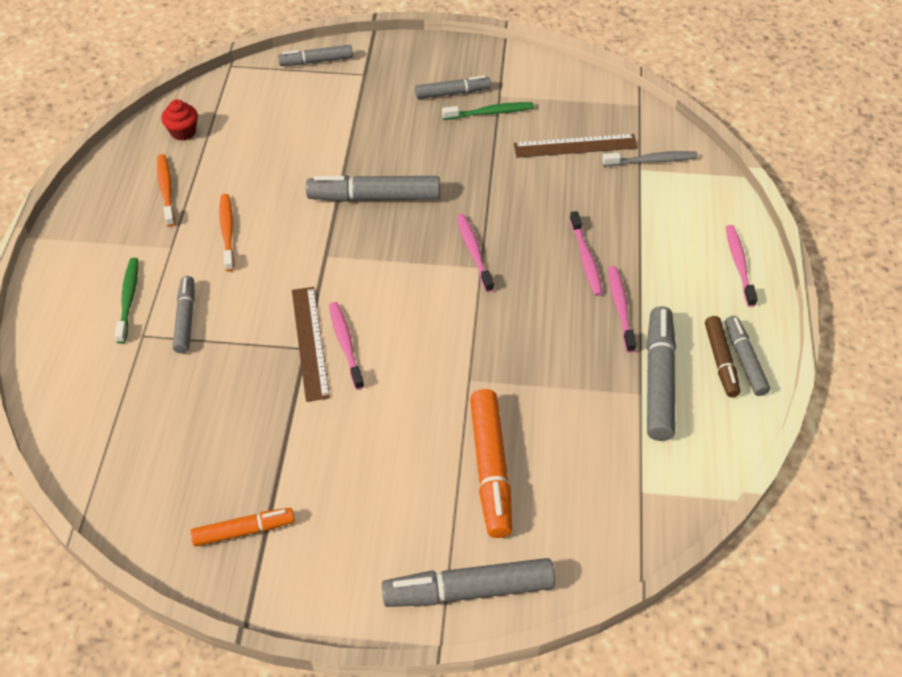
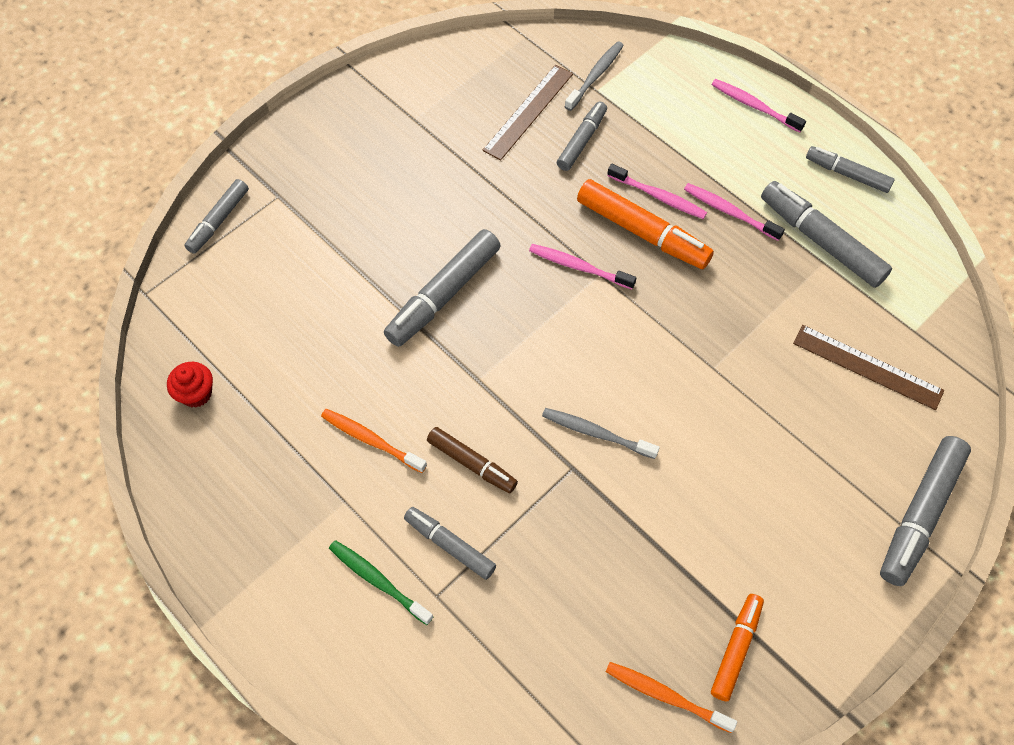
camera: 50 degrees left, 10 degrees up
orange toothbrush [157,154,175,227] -> orange toothbrush moved to [606,662,737,733]
brown ruler [292,287,330,402] -> brown ruler moved to [793,325,944,410]
pink toothbrush [329,302,364,390] -> grey toothbrush [542,408,660,459]
grey marker [415,76,491,99] -> grey marker moved to [557,102,607,171]
green toothbrush [442,102,534,120] -> none
orange marker [470,389,512,538] -> orange marker moved to [577,179,714,269]
brown marker [705,316,740,397] -> brown marker moved to [427,427,518,493]

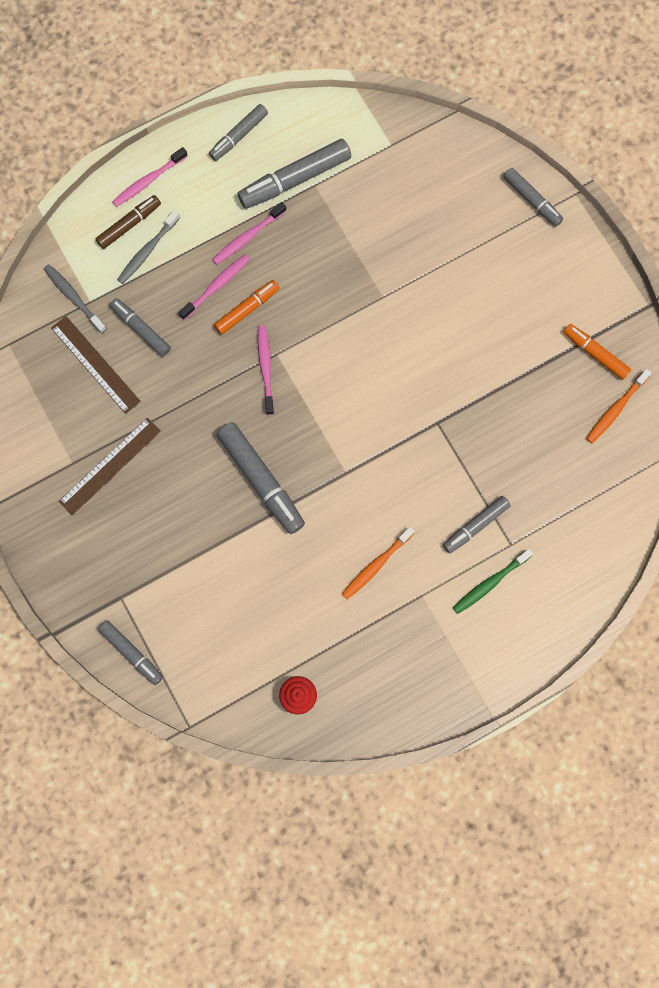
camera: 75 degrees left, 15 degrees up
brown marker [427,427,518,493] -> brown marker moved to [96,195,161,249]
pink toothbrush [529,244,636,289] -> pink toothbrush turned 135 degrees clockwise [257,325,274,415]
grey toothbrush [542,408,660,459] -> grey toothbrush moved to [117,210,180,284]
orange marker [577,179,714,269] -> orange marker [214,280,280,335], size x0.62
brown ruler [793,325,944,410] -> brown ruler moved to [59,418,161,515]
grey marker [880,436,971,586] -> grey marker [503,168,563,226], size x0.62

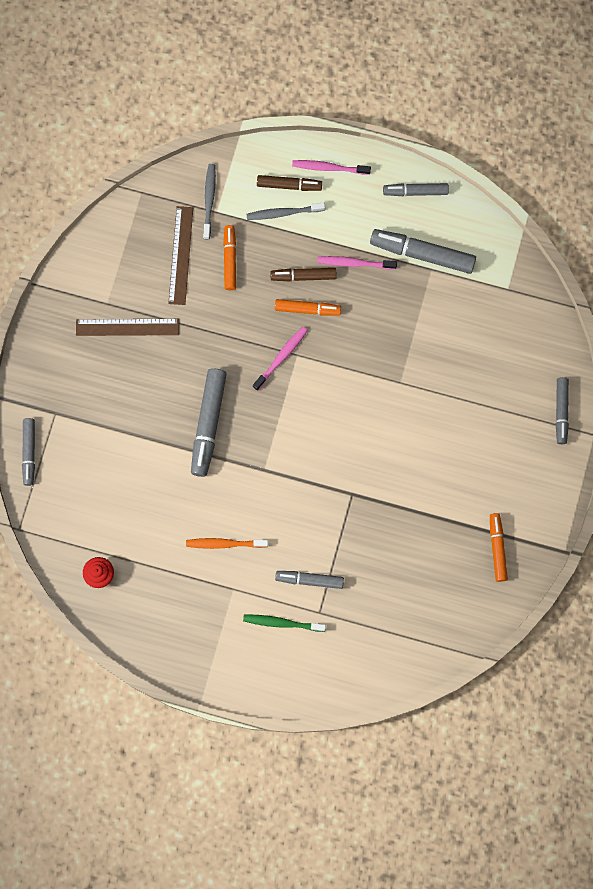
camera: 45 degrees right, 0 degrees up
grey marker [110,298,171,357] -> orange marker [223,225,236,290]
pink toothbrush [178,254,250,320] -> brown marker [270,268,337,282]
orange toothbrush [586,369,651,443] -> none

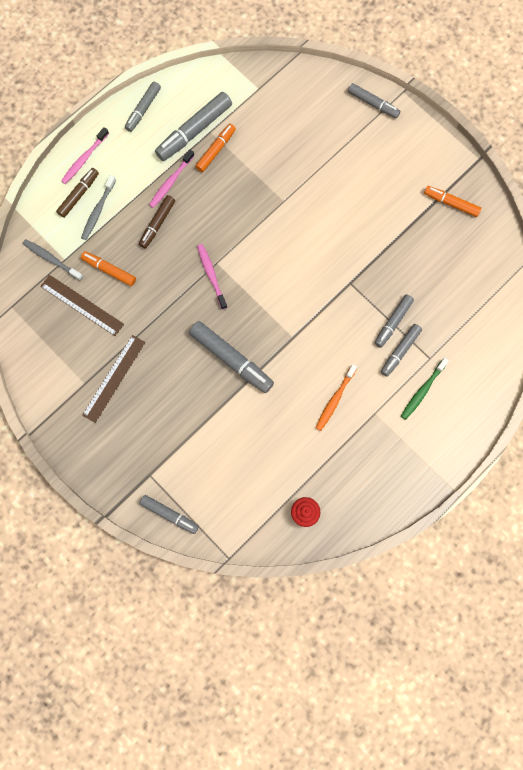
camera: 60 degrees left, 0 degrees up
orange marker [275,299,341,316] -> orange marker moved to [195,124,236,172]
none -> grey marker [375,294,414,348]

